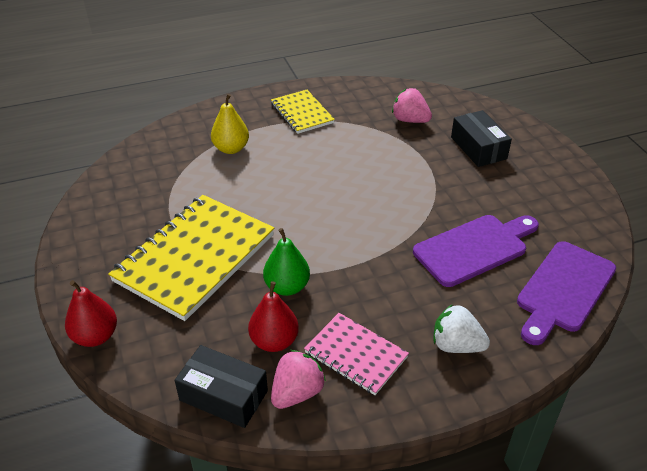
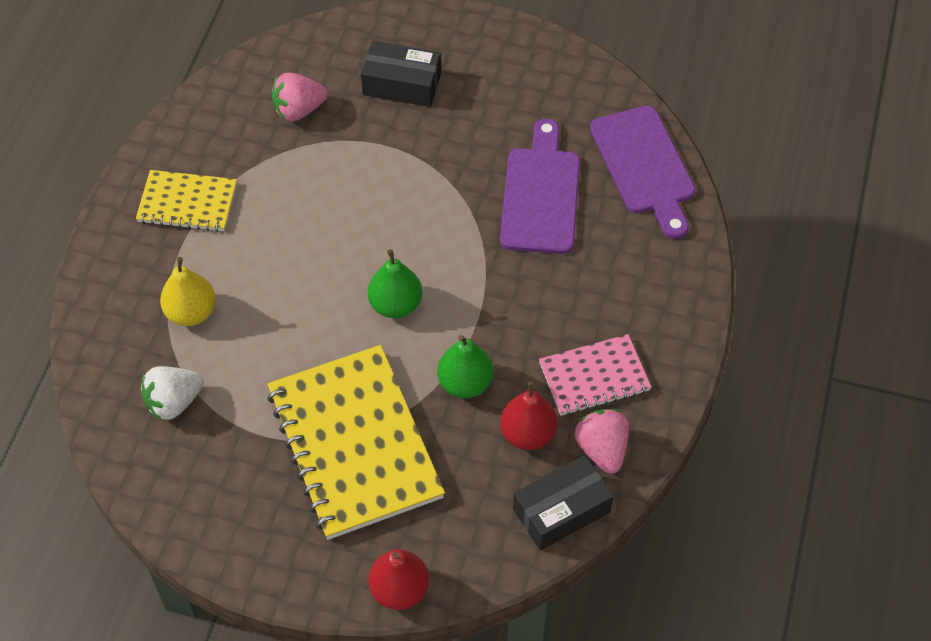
camera: 55 degrees left, 15 degrees up
white strawberry [433,304,490,353] -> white strawberry moved to [141,366,204,421]
none -> green pear [368,249,422,318]

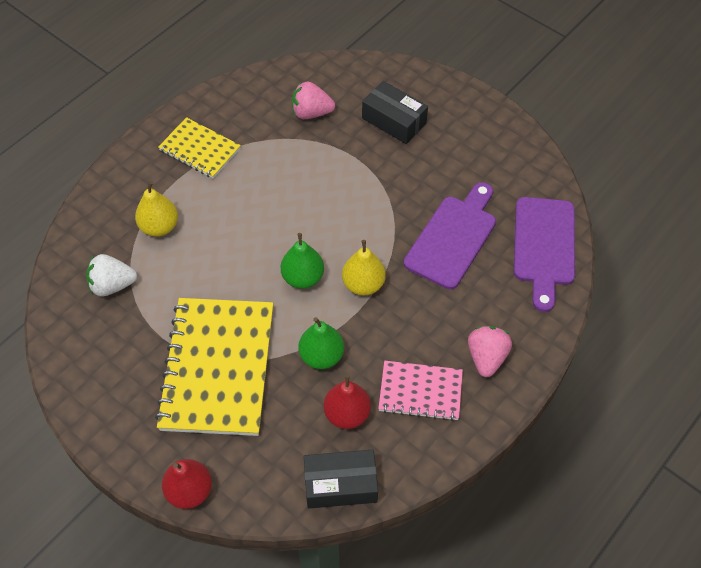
camera: 25 degrees right, 0 degrees up
pink strawberry [575,409,629,474] -> pink strawberry moved to [468,326,512,377]
none -> yellow pear [342,240,386,295]

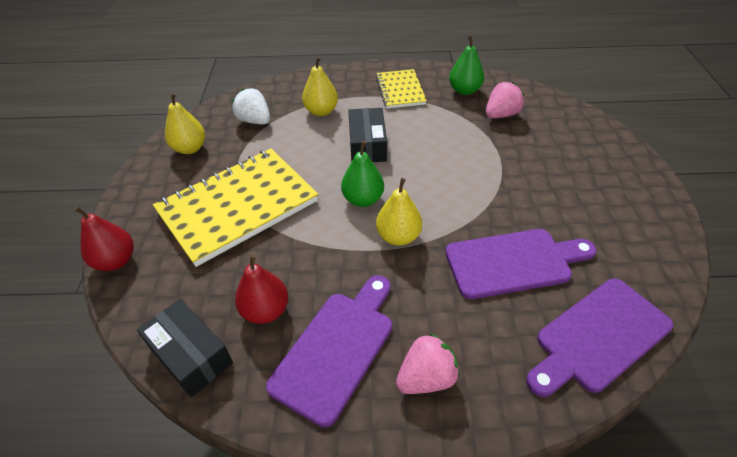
camera: 50 degrees right, 10 degrees down
pink strawberry [292,82,335,119] -> pink strawberry turned 90 degrees clockwise [486,82,524,118]
green pear [298,317,344,369] -> green pear moved to [449,35,484,95]
black box [362,81,428,144] -> black box moved to [348,108,387,162]
pink notebook [378,361,463,421] -> purple cutting board [266,275,392,427]
none -> yellow pear [165,93,205,154]

